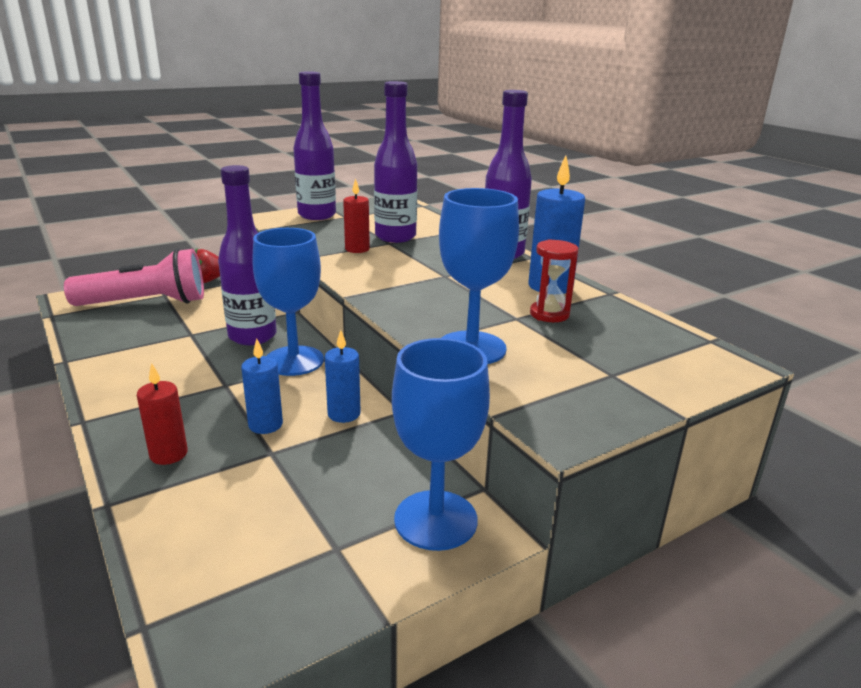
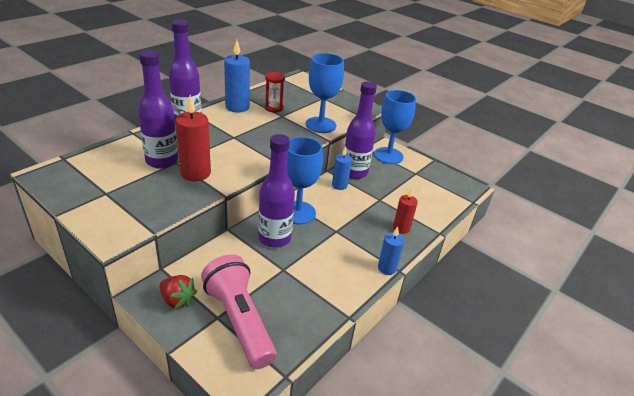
camera: 110 degrees left, 10 degrees up
blue candle [241,338,283,434] -> blue candle moved to [378,226,404,275]
purple bottle [294,71,336,220] -> purple bottle moved to [344,81,377,179]
red candle [343,178,370,253] -> red candle [175,95,211,181], size x1.62

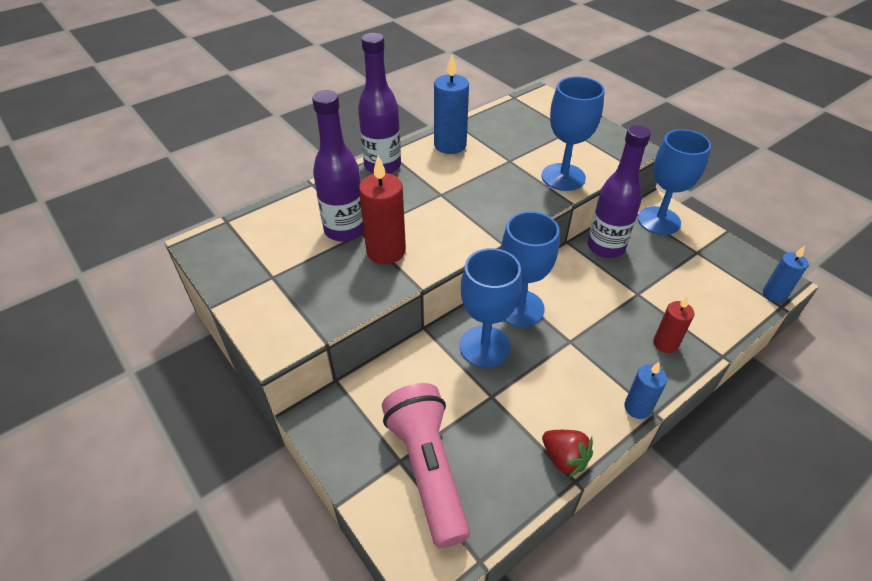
camera: 15 degrees right, 10 degrees up
red strawberry [160,275,197,310] -> red strawberry moved to [542,430,593,478]
purple bottle [258,134,295,248] -> blue goblet [460,248,522,368]
red hourglass [264,72,285,113] -> none
blue candle [332,147,352,190] -> blue candle moved to [763,246,808,302]

